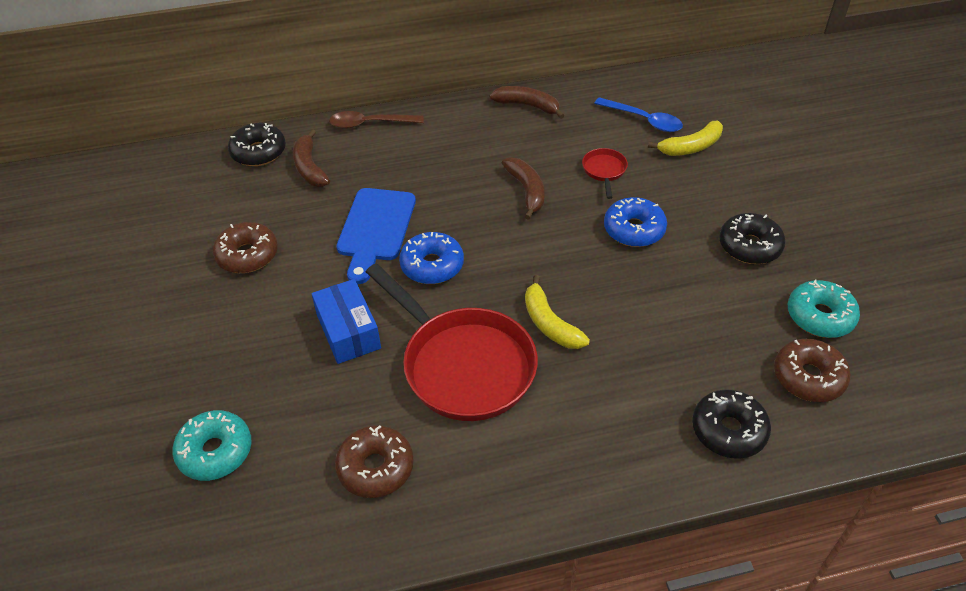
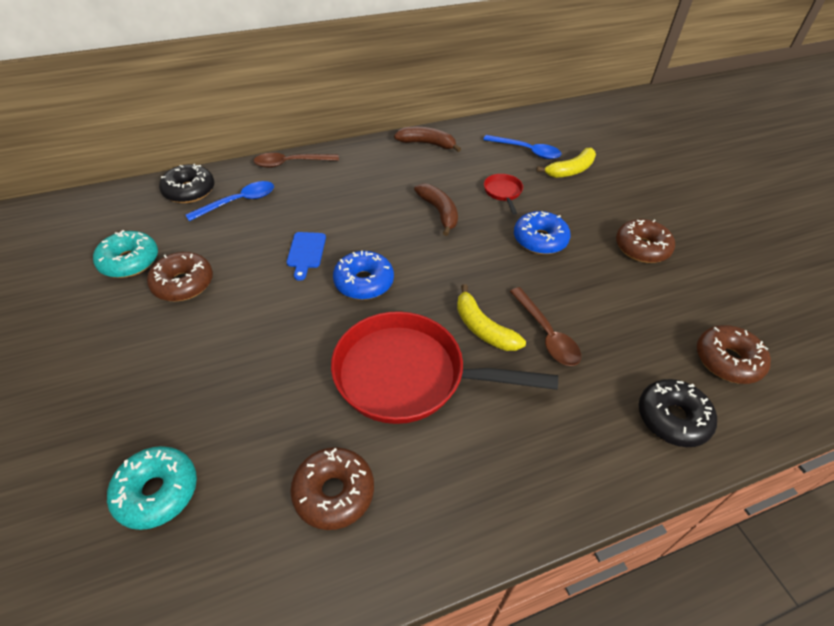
camera: 10 degrees left, 0 degrees up
brown banana [293,129,330,187] -> blue spoon [185,181,274,221]
blue box [312,279,381,364] -> none
blue cutting board [336,188,416,284] -> blue cutting board [287,232,326,281], size x0.56
red pan [366,263,538,421] -> red pan turned 150 degrees clockwise [331,311,558,424]
black donut [719,213,786,264] -> brown donut [616,219,675,263]
turquoise donut [788,279,860,338] -> turquoise donut moved to [93,230,158,278]
none -> brown spoon [510,287,581,366]

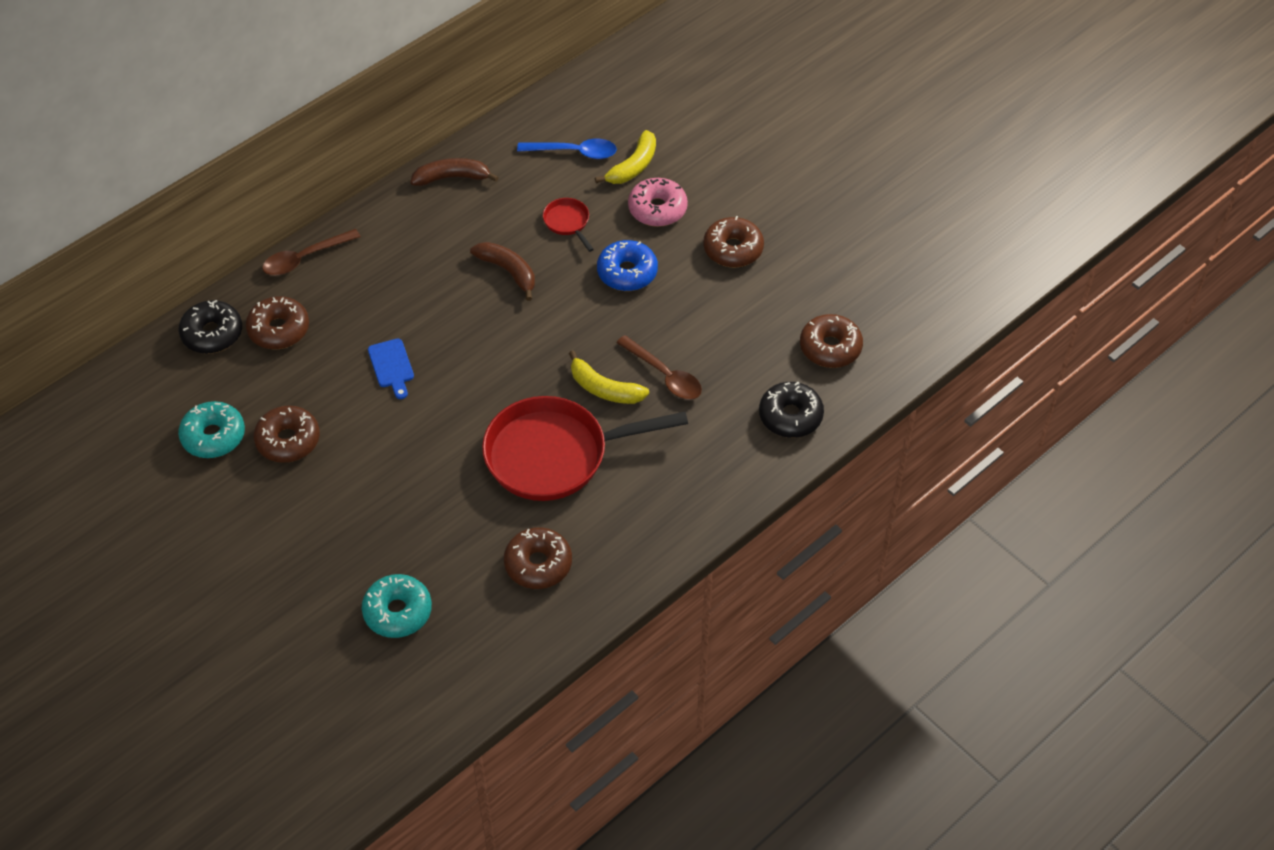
camera: 20 degrees left, 5 degrees up
blue spoon [185,181,274,221] -> brown donut [246,296,309,349]
blue donut [333,251,394,300] -> none
none -> pink donut [628,178,688,227]

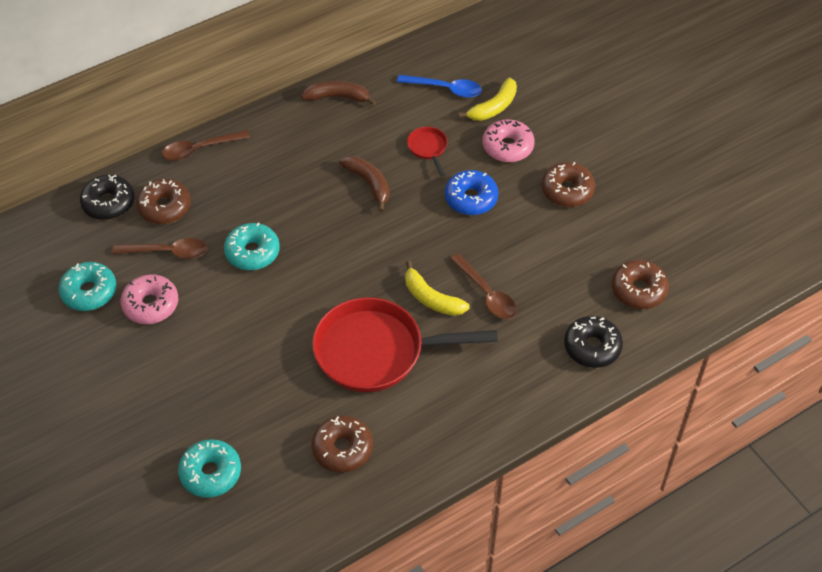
camera: 10 degrees right, 0 degrees up
brown donut [254,406,320,463] -> pink donut [120,274,178,324]
blue cutting board [368,339,414,399] -> turquoise donut [224,223,280,270]
none -> brown spoon [112,238,207,259]

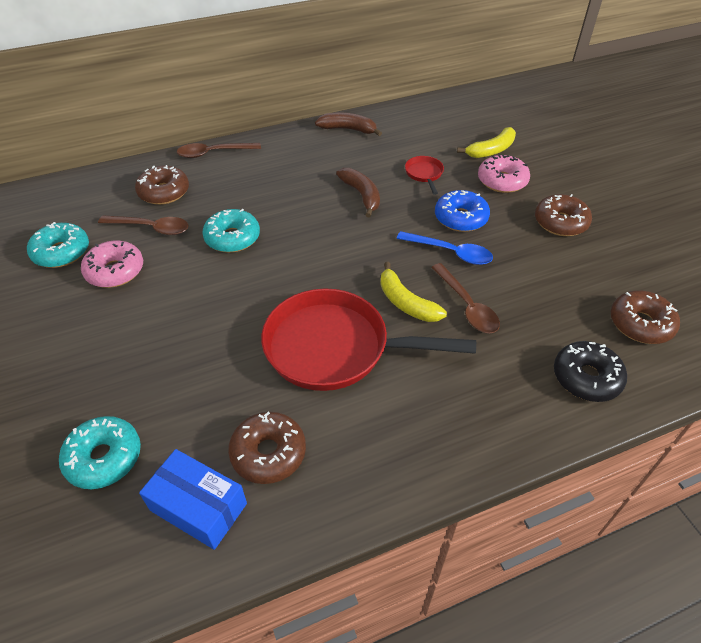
camera: 10 degrees right, 5 degrees down
black donut [80,175,135,220] -> none
blue spoon [397,75,482,98] -> blue spoon moved to [397,231,493,265]
none -> blue box [139,449,247,550]

